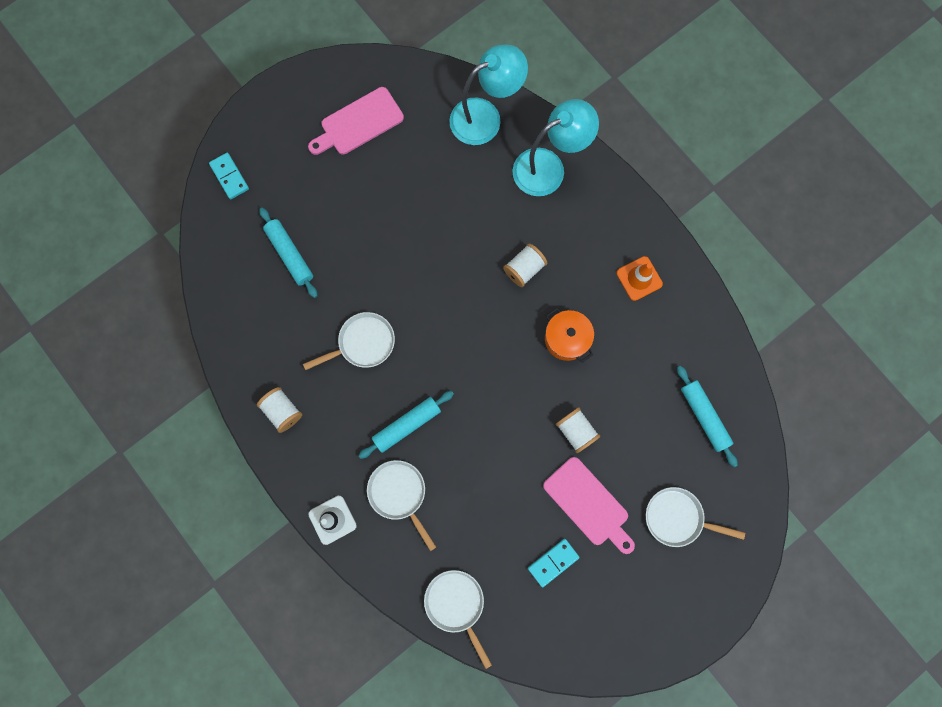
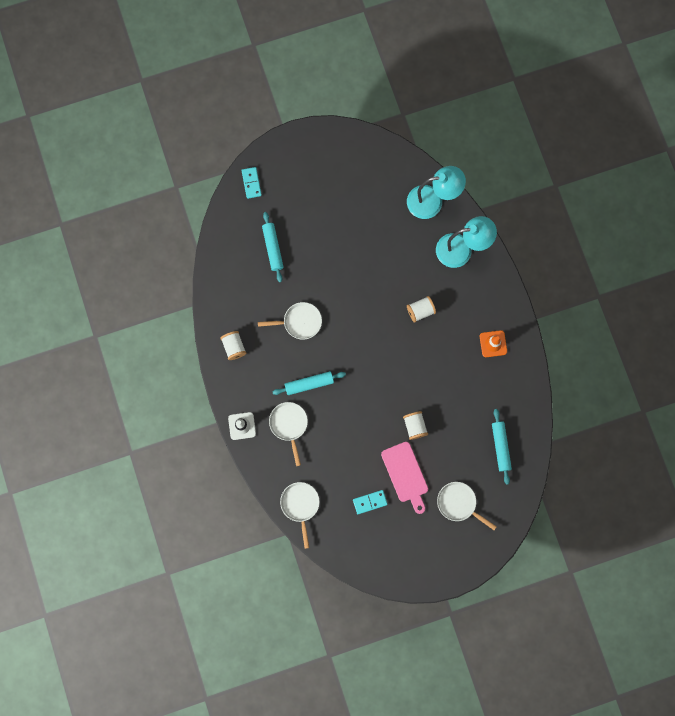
camera: 20 degrees right, 0 degrees up
pink cutting board [308,87,404,155] -> none
orange pot [545,307,594,363] -> none

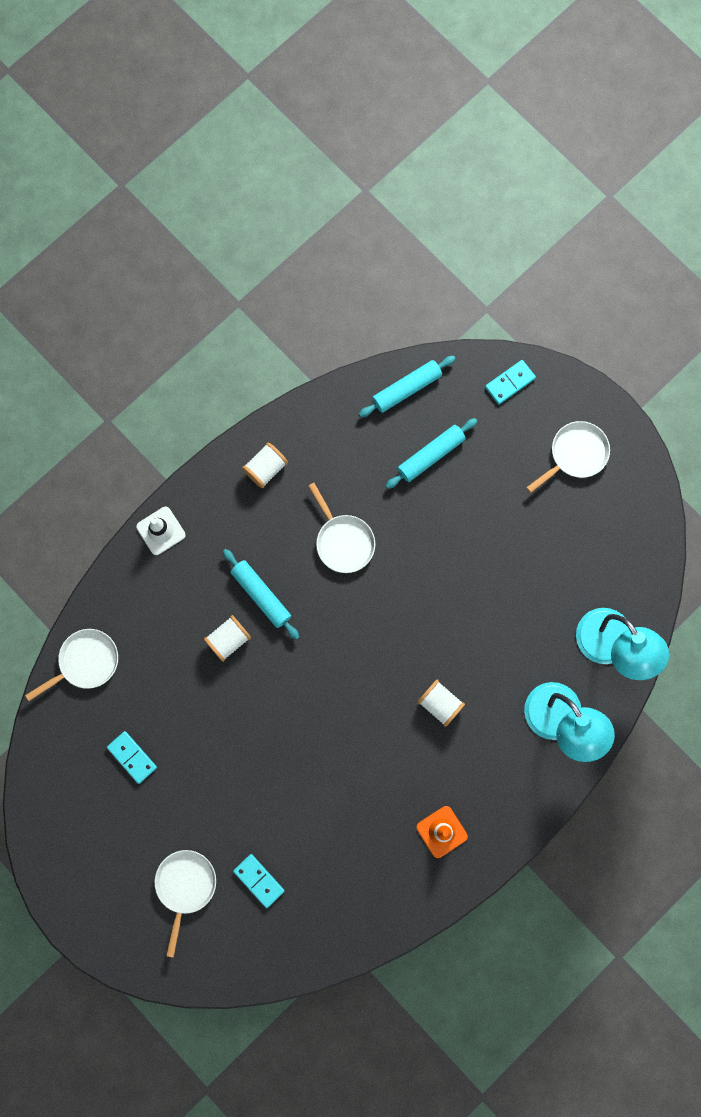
camera: 65 degrees right, 0 degrees up
white pan [269,402,308,466] -> white pan moved to [526,421,610,493]
pink cutting board [381,442,428,514] -> none
white spool [403,411,428,440] -> white spool moved to [204,615,251,662]
turquoise rolling pin [492,409,512,485] -> turquoise rolling pin moved to [359,356,456,417]
none -> turquoise domino [233,854,285,908]

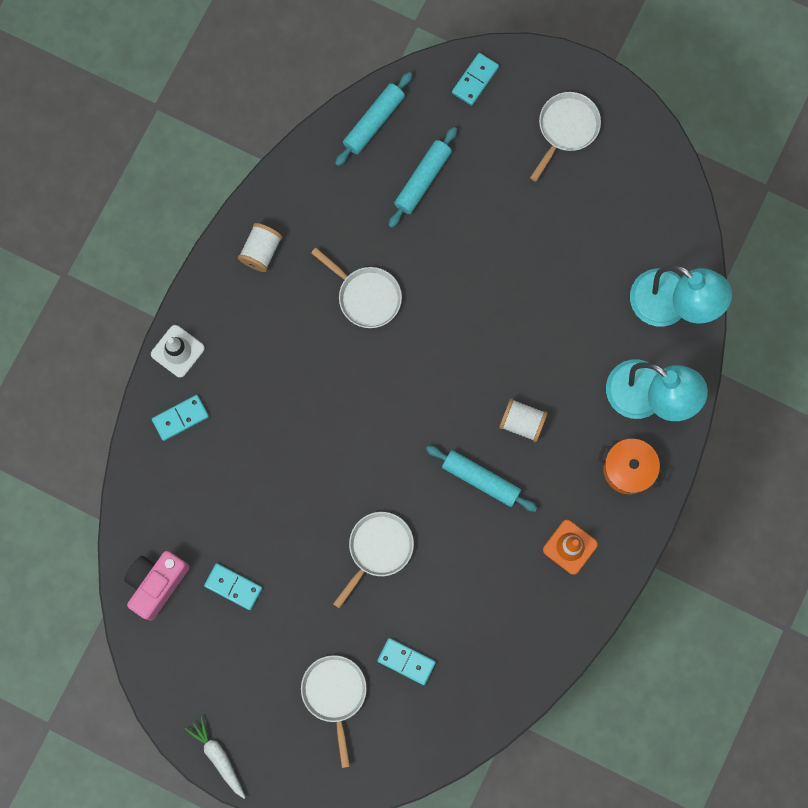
camera: 20 degrees left, 0 degrees up
white pan [25,629,118,701] -> white pan moved to [333,512,414,609]
white spool [204,615,251,662] -> none
turquoise rolling pin [223,549,299,640] -> turquoise rolling pin moved to [426,446,537,512]
none -> pink camera [124,551,190,621]
none -> turquoise domino [152,395,209,441]
none -> white carrot [185,717,245,799]
none -> orange pot [598,439,666,495]

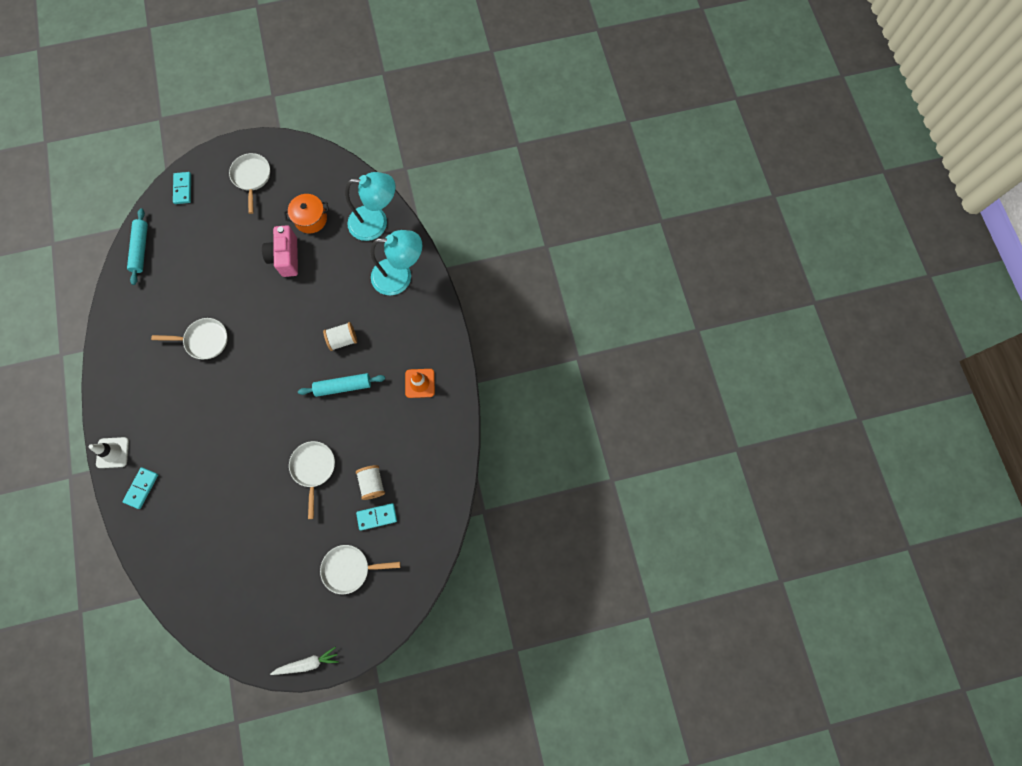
camera: 40 degrees left, 5 degrees down
pink camera [124,551,190,621] -> pink camera moved to [262,225,298,277]
white carrot [185,717,245,799] -> white carrot turned 150 degrees clockwise [270,647,339,675]
turquoise domino [204,563,262,610] -> none
white spool [238,223,282,272] -> white spool moved to [356,465,385,500]
white pan [301,655,367,768] -> white pan turned 45 degrees counterclockwise [320,545,401,594]
turquoise rolling pin [389,127,457,228] -> none
orange pot [598,439,666,495] -> orange pot moved to [284,194,329,233]

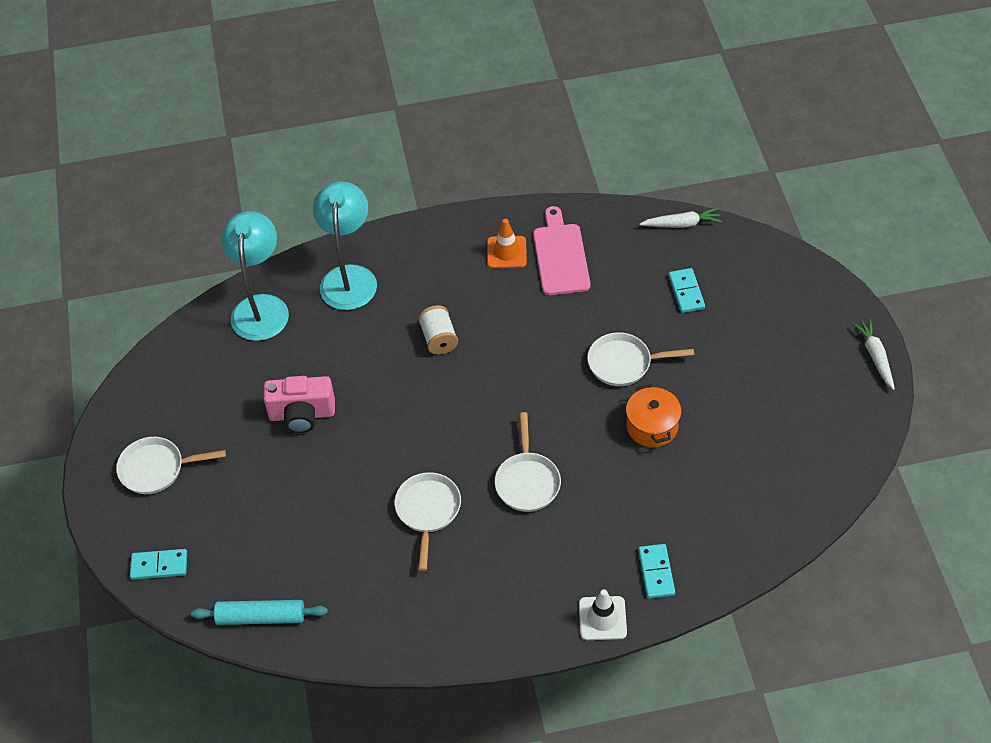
camera: 85 degrees left, 20 degrees down
turquoise domino [122,467,158,509] -> turquoise domino turned 60 degrees clockwise [638,544,675,599]
orange pot [284,194,329,233] -> orange pot moved to [626,384,681,447]
turquoise rolling pin [298,373,385,397] -> none
white pan [320,545,401,594] -> white pan moved to [495,412,561,512]
white spool [356,465,385,500] -> none
none -> pink cutting board [533,206,590,295]
none -> white carrot [639,208,722,228]

